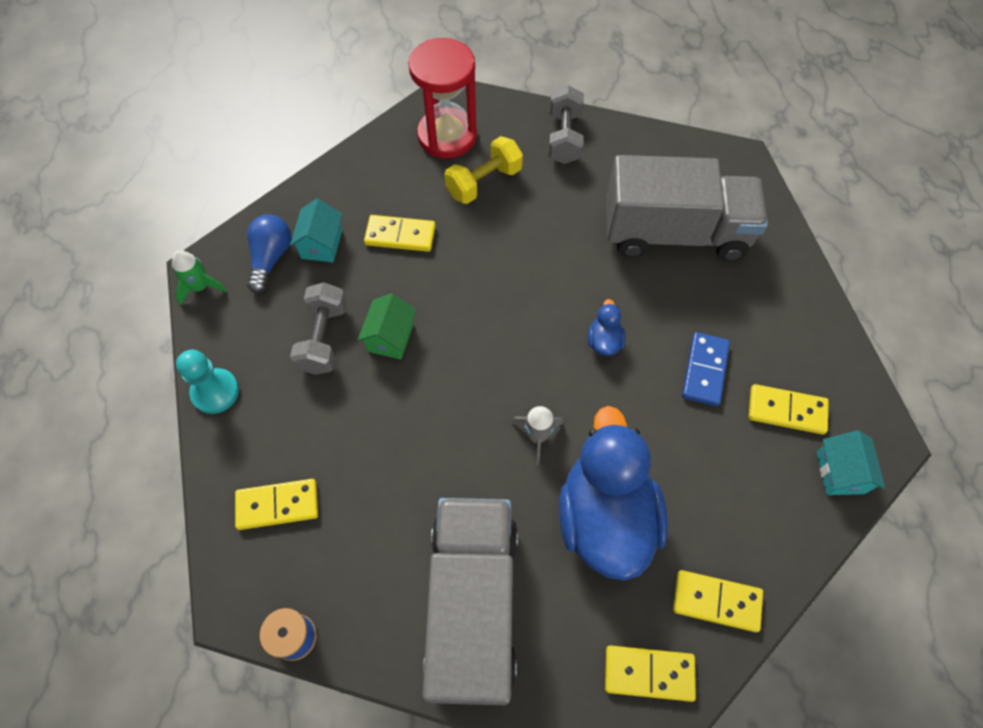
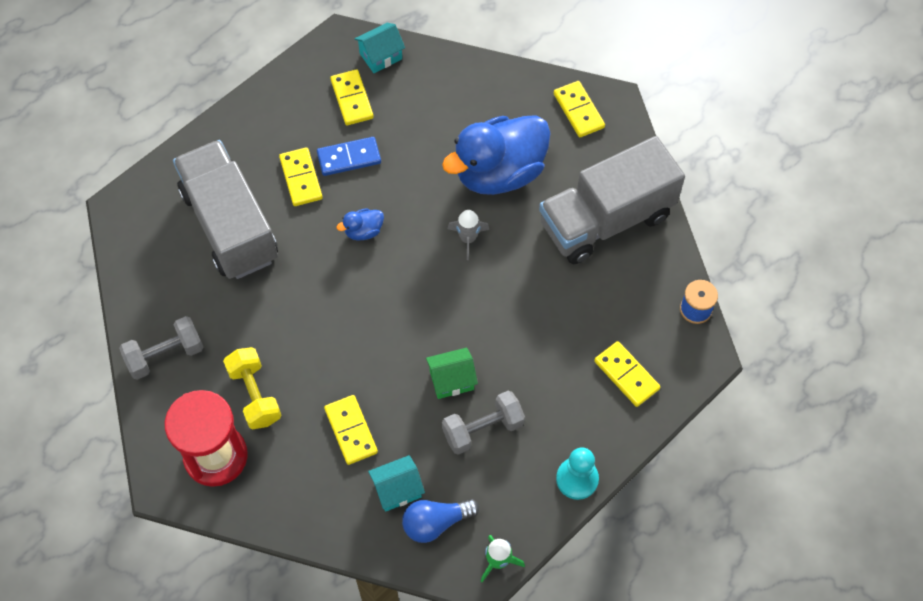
camera: 120 degrees left, 0 degrees up
yellow dumbbell [444,136,523,204] -> yellow dumbbell turned 45 degrees clockwise [223,347,281,429]
yellow domino [673,570,763,632] -> yellow domino moved to [279,147,322,206]

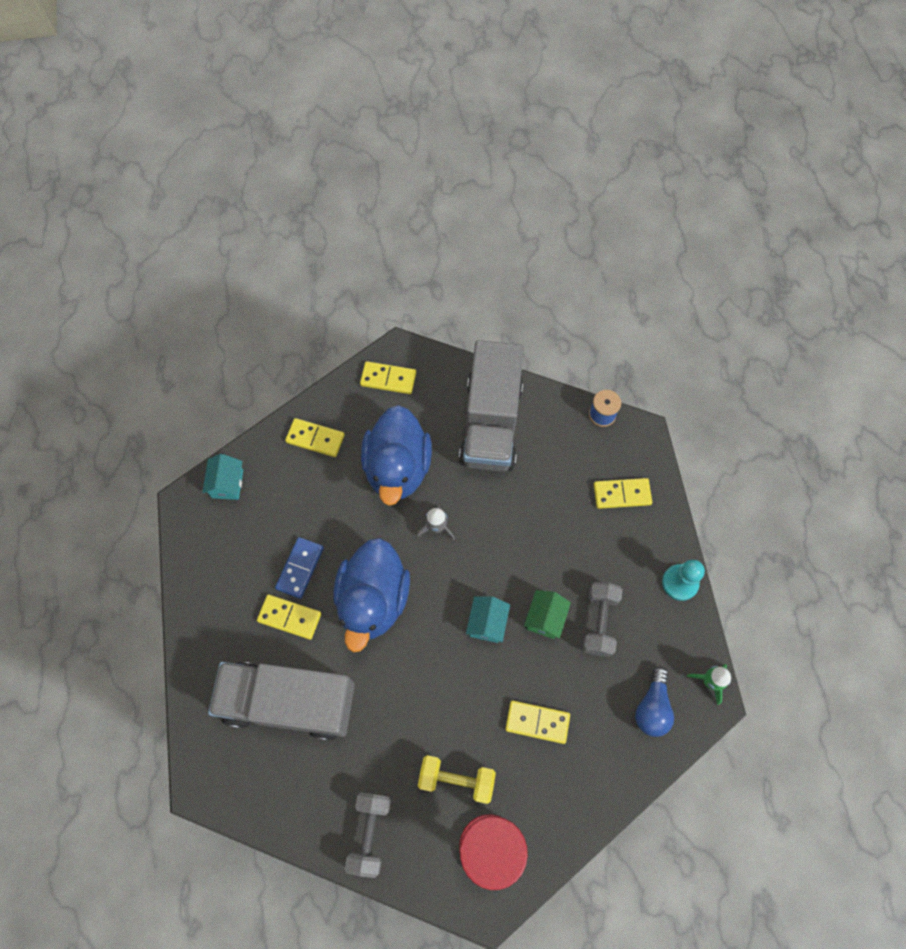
camera: 55 degrees left, 5 degrees up
yellow domino [330,70,374,125] -> yellow domino moved to [285,418,345,457]
blue duck [337,208,384,241] -> blue duck [333,538,410,652], size x2.46
turquoise house [368,455,425,512] -> turquoise house moved to [466,596,510,643]

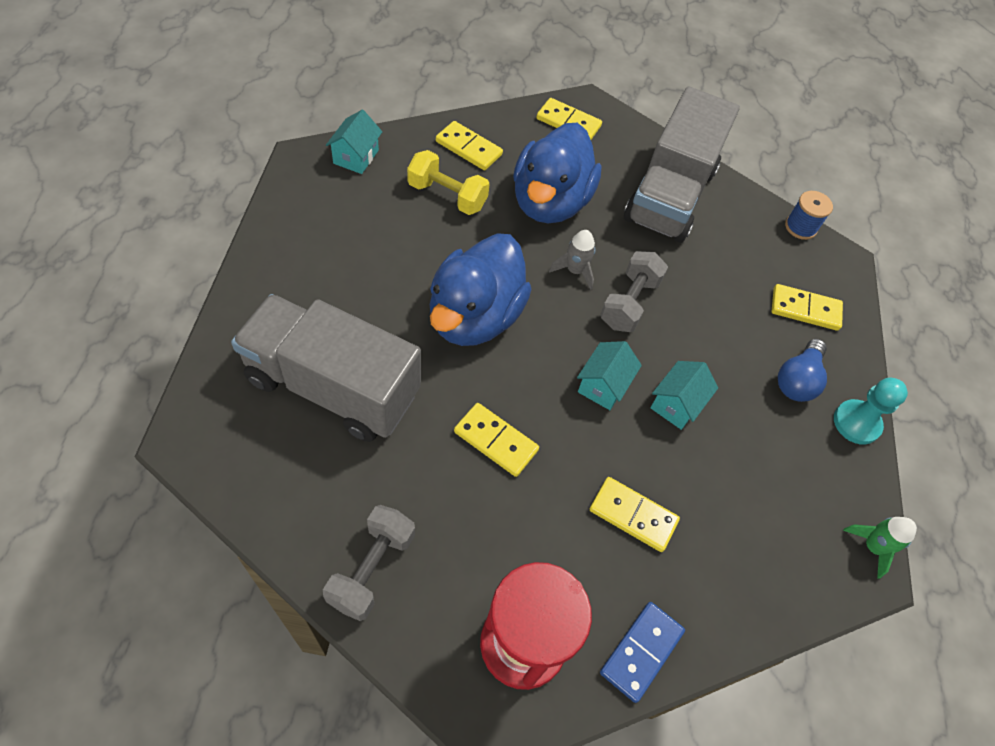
camera: 10 degrees right, 10 degrees down
yellow domino [257,595,321,640] -> yellow domino moved to [454,403,539,477]
blue domino [275,537,324,599] -> blue domino moved to [600,602,685,703]
yellow dumbbell [418,755,496,804] -> yellow dumbbell moved to [407,150,490,215]
green house [524,590,571,639] -> turquoise house [650,361,718,430]
grey dumbbell [582,582,623,657] -> grey dumbbell moved to [600,251,668,332]
blue light bulb [635,666,674,737] -> blue light bulb moved to [778,339,827,402]

